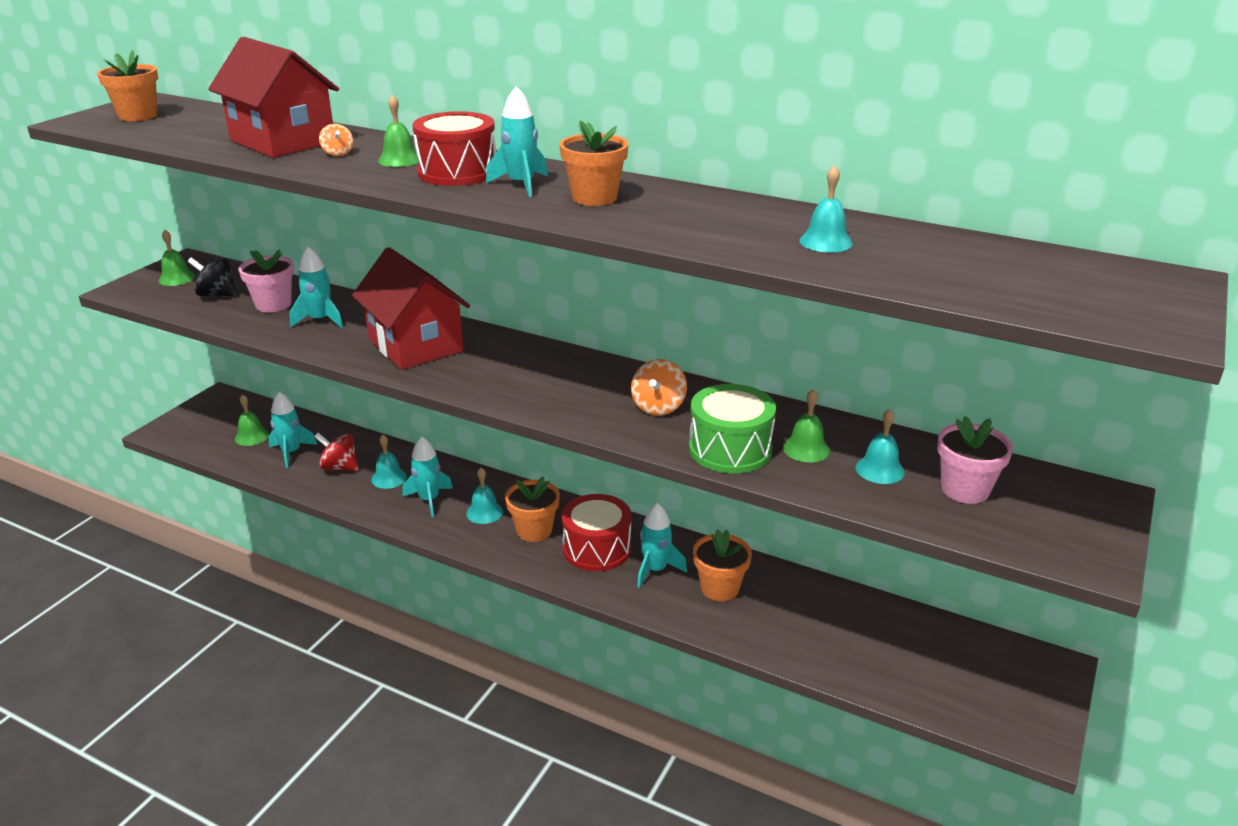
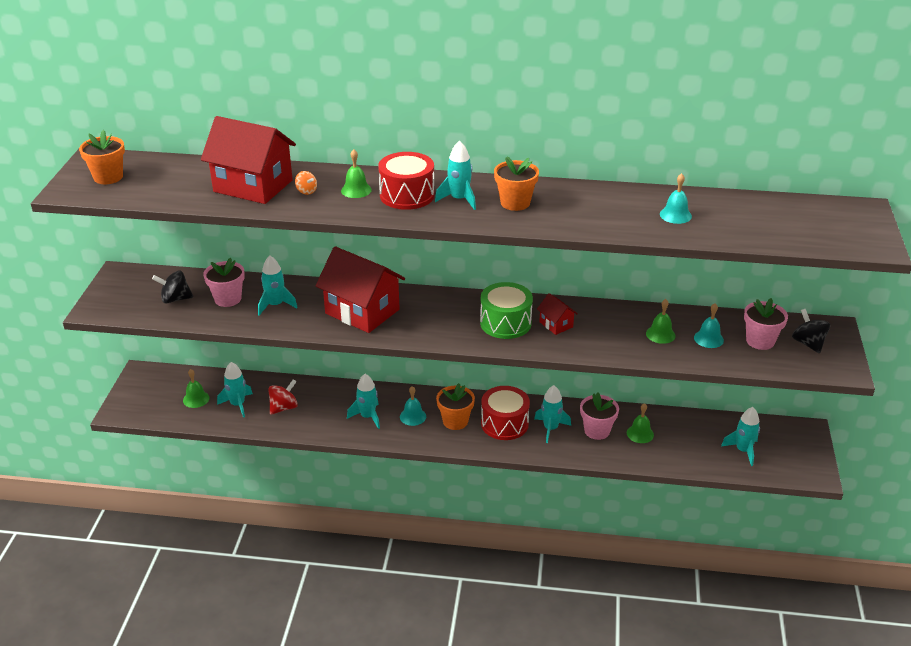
camera: 20 degrees left, 5 degrees up
green bell [158,230,195,286] -> green bell moved to [627,403,654,443]
red spinning top [314,433,359,471] -> red spinning top turned 135 degrees clockwise [268,379,298,415]
turquoise bell [371,435,407,489] -> none
orange spinning top [631,359,687,416] -> red house [537,293,578,335]
green drum [689,384,776,473] -> green drum moved to [480,282,533,339]
orange flower pot [693,529,752,601] -> pink flower pot [580,392,619,440]
none -> turquoise rocket [721,407,760,466]
none -> black spinning top [792,309,830,354]

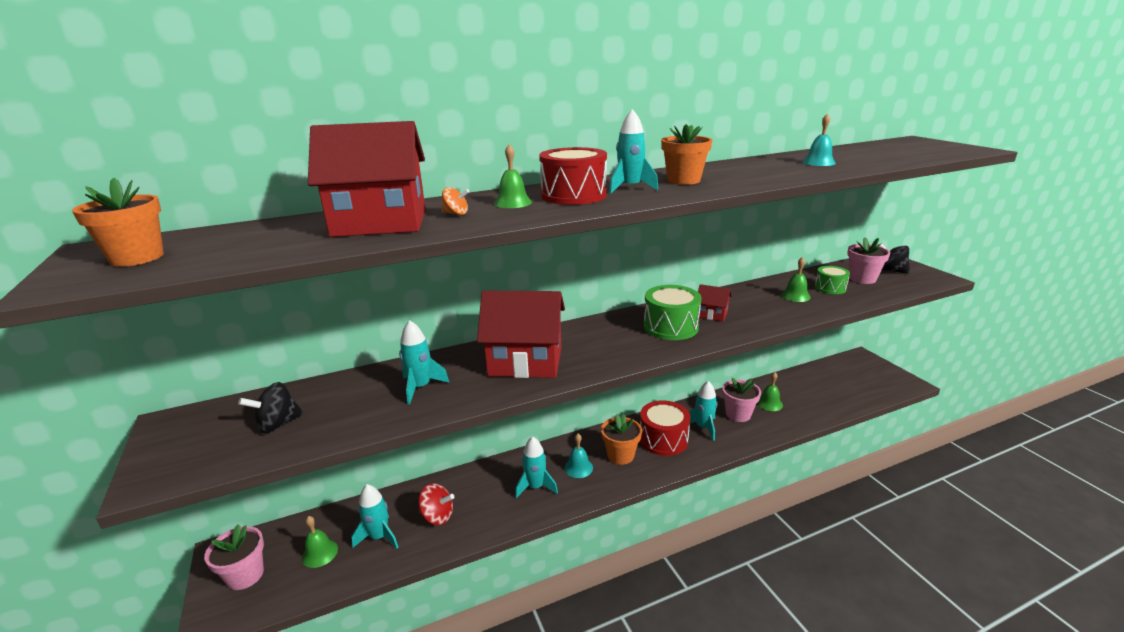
camera: 30 degrees left, 10 degrees down
pink flower pot [203,258,245,307] -> pink flower pot moved to [204,524,264,590]
red spinning top [268,379,298,415] -> red spinning top turned 90 degrees clockwise [418,483,454,525]
turquoise bell [694,303,724,348] -> green drum [815,266,850,294]
turquoise rocket [721,407,760,466] -> none

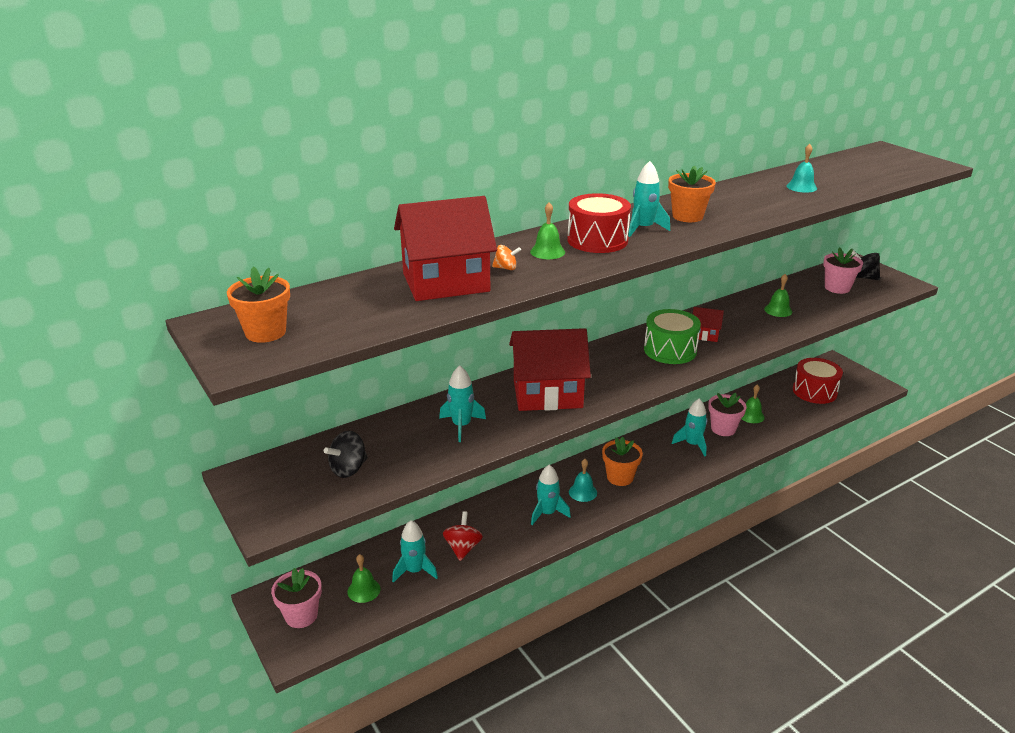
camera: 10 degrees left, 5 degrees up
red spinning top [418,483,454,525] -> red spinning top turned 90 degrees counterclockwise [443,511,483,561]
red drum [640,400,691,456] -> red drum moved to [793,358,843,404]
green drum [815,266,850,294] -> none

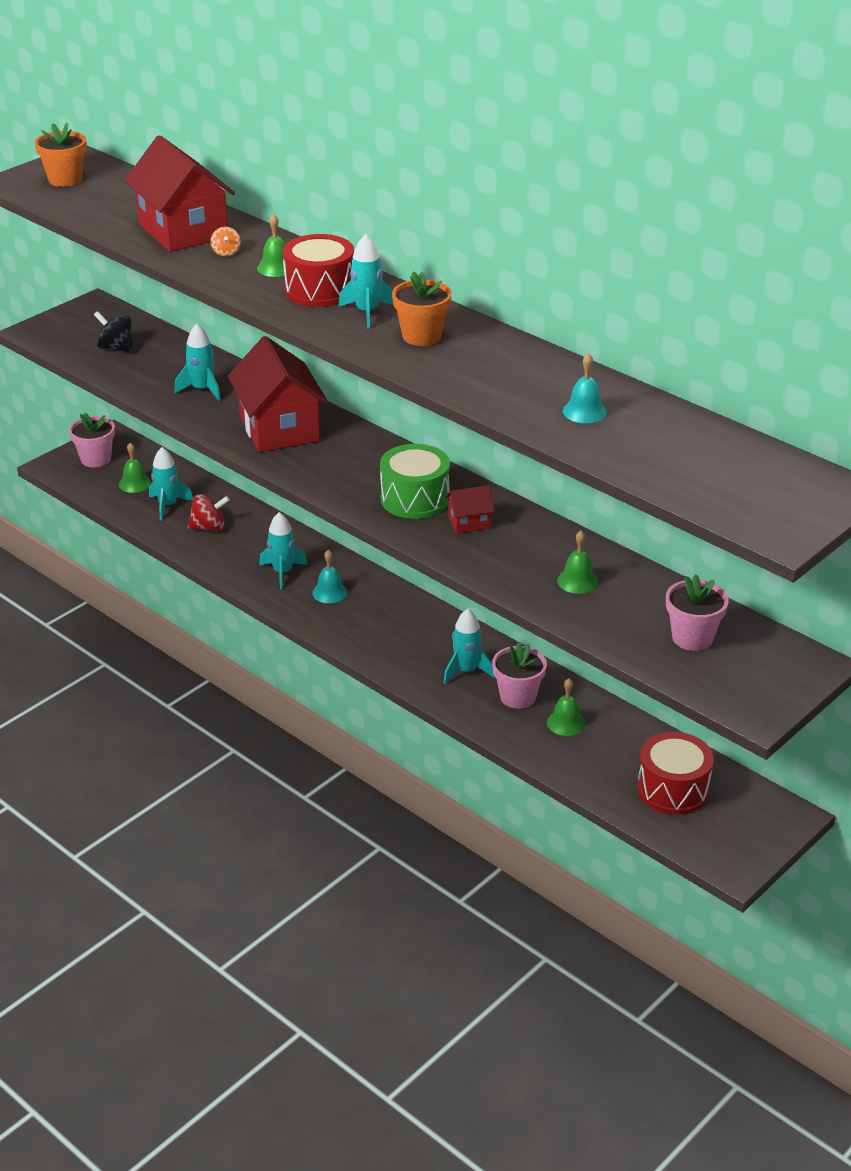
camera: 75 degrees right, 5 degrees up
orange flower pot [602,436,643,486] -> none
red house [693,307,724,342] -> red house turned 75 degrees clockwise [445,485,495,534]
black spinning top [852,250,880,280] -> none

